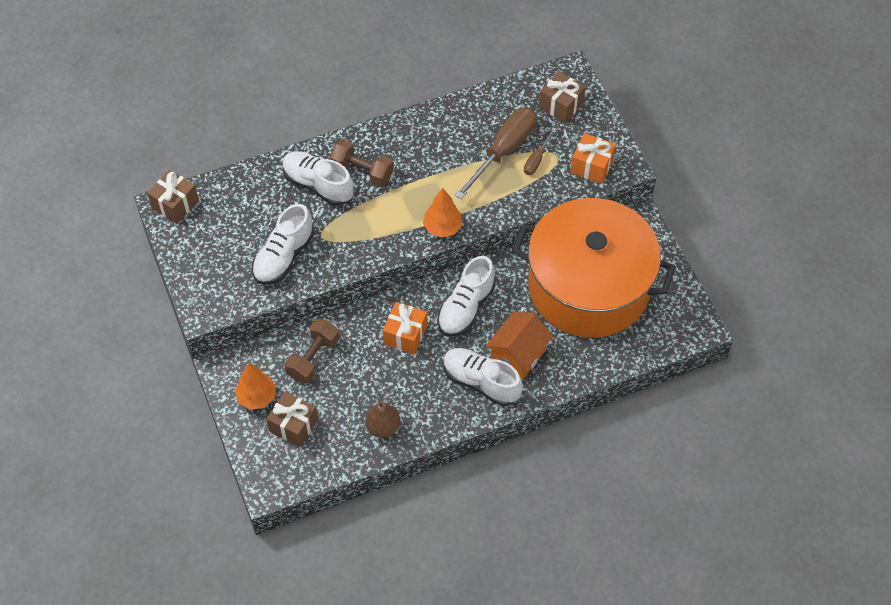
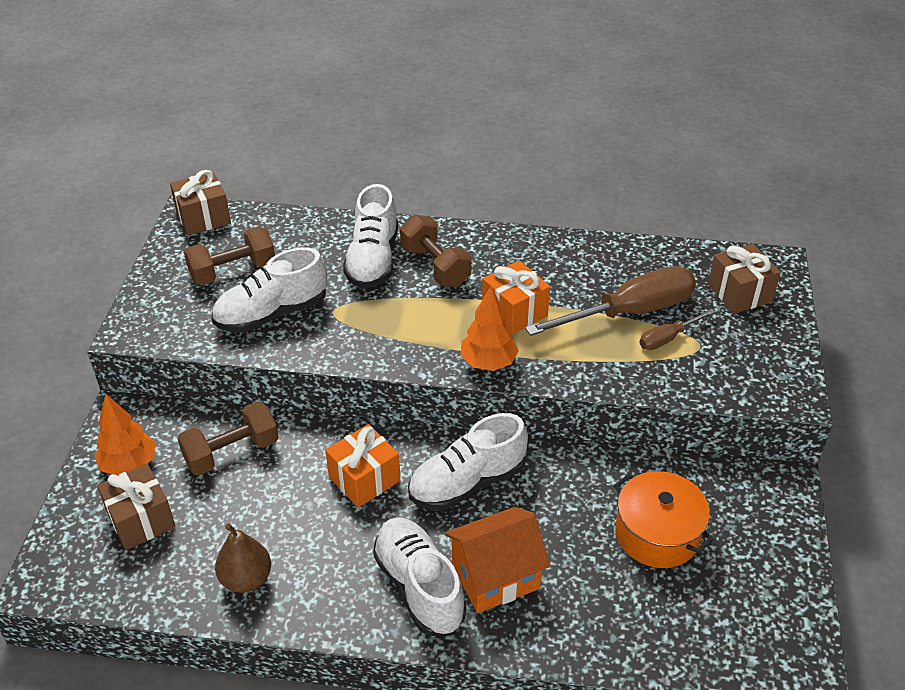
camera: 30 degrees right, 15 degrees down
white shoe [282,151,354,206] -> white shoe turned 150 degrees counterclockwise [343,184,398,289]
orange pot [512,198,675,338] -> orange pot [614,471,714,568], size x0.43
orange gift [570,133,616,184] -> orange gift moved to [482,260,550,334]
none -> brown dumbbell [184,226,275,286]

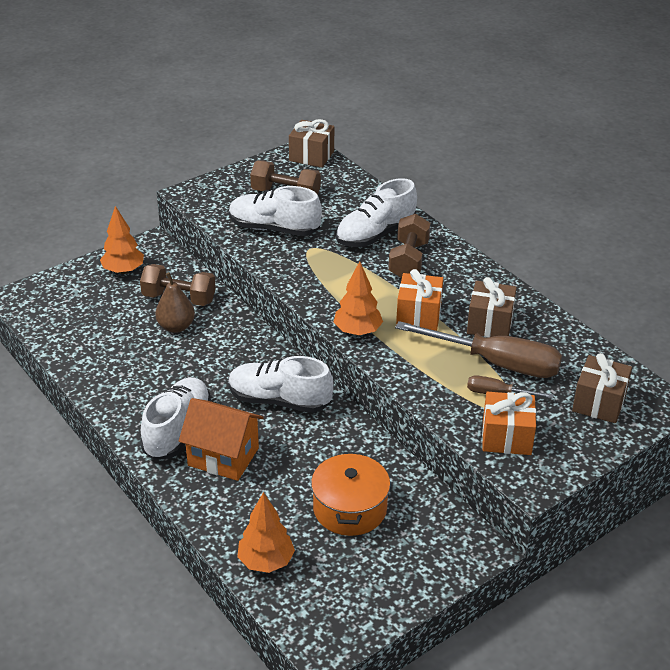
camera: 45 degrees right, 5 degrees down
brown gift [97,464,175,550] -> brown gift moved to [467,277,517,338]
brown pear [215,524,271,593] -> brown pear moved to [155,272,195,333]
orange gift [325,424,400,508] -> orange gift moved to [482,392,536,455]
none -> orange tree [237,492,295,573]

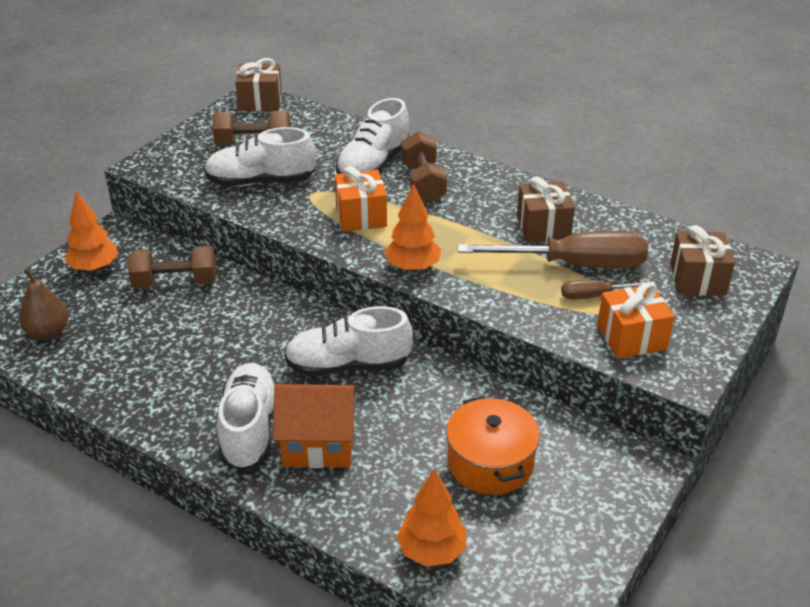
camera: 20 degrees left, 0 degrees up
brown pear [155,272,195,333] -> brown pear moved to [19,269,69,340]
orange gift [396,269,443,331] -> orange gift moved to [335,166,387,232]

